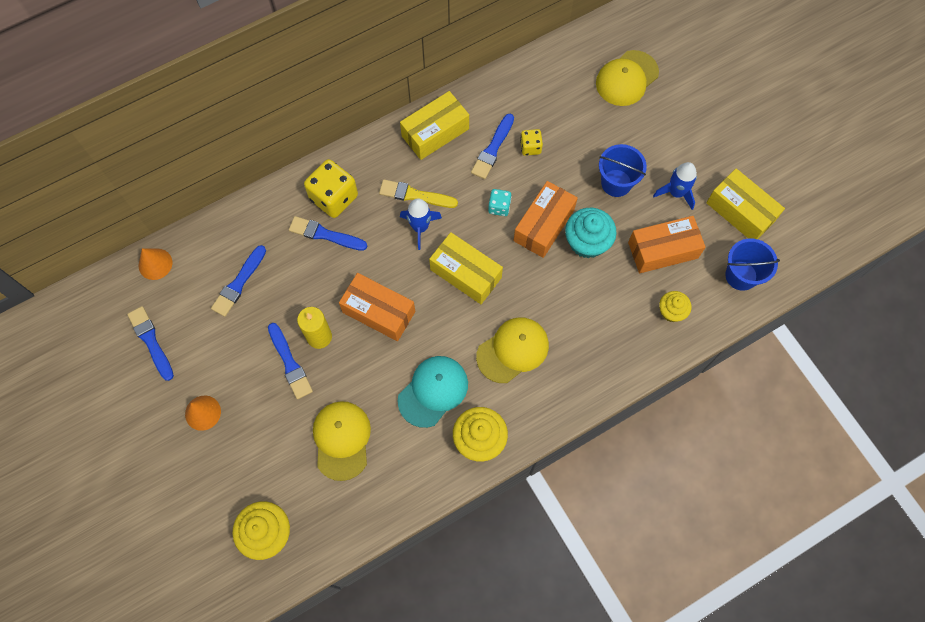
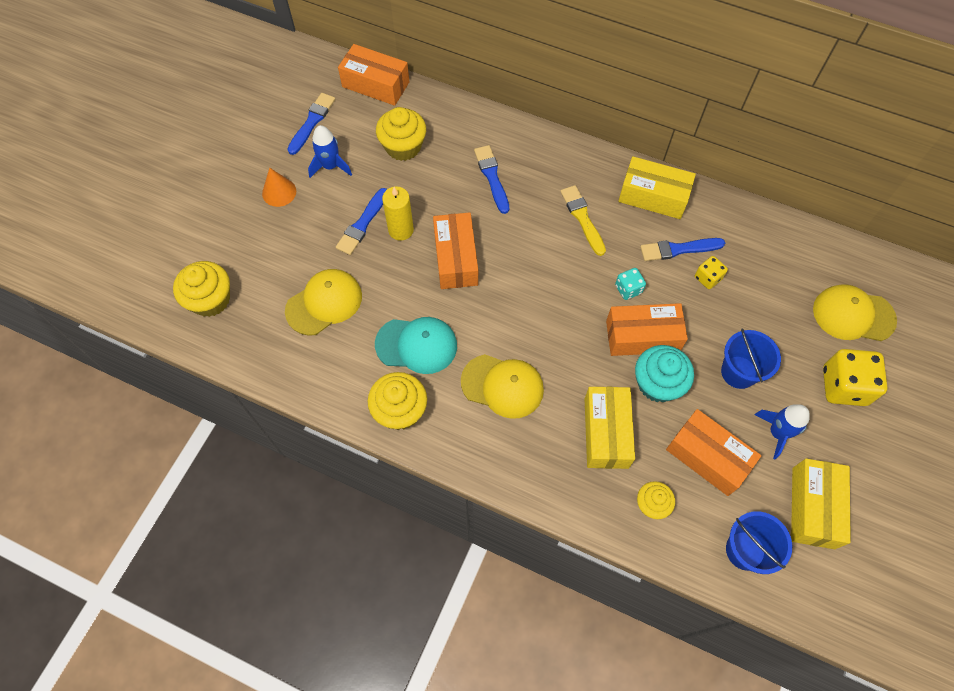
camera: 55 degrees right, 5 degrees down
orange cone [139,248,172,280] -> orange box [338,44,409,106]
blue brush [211,245,266,317] -> yellow cupcake [376,107,426,161]
yellow dice [304,159,358,218] -> yellow dice moved to [823,349,887,406]
blue rocket [400,198,442,250] -> blue rocket moved to [308,125,352,178]
yellow box [429,232,503,304] -> yellow box moved to [585,387,635,469]

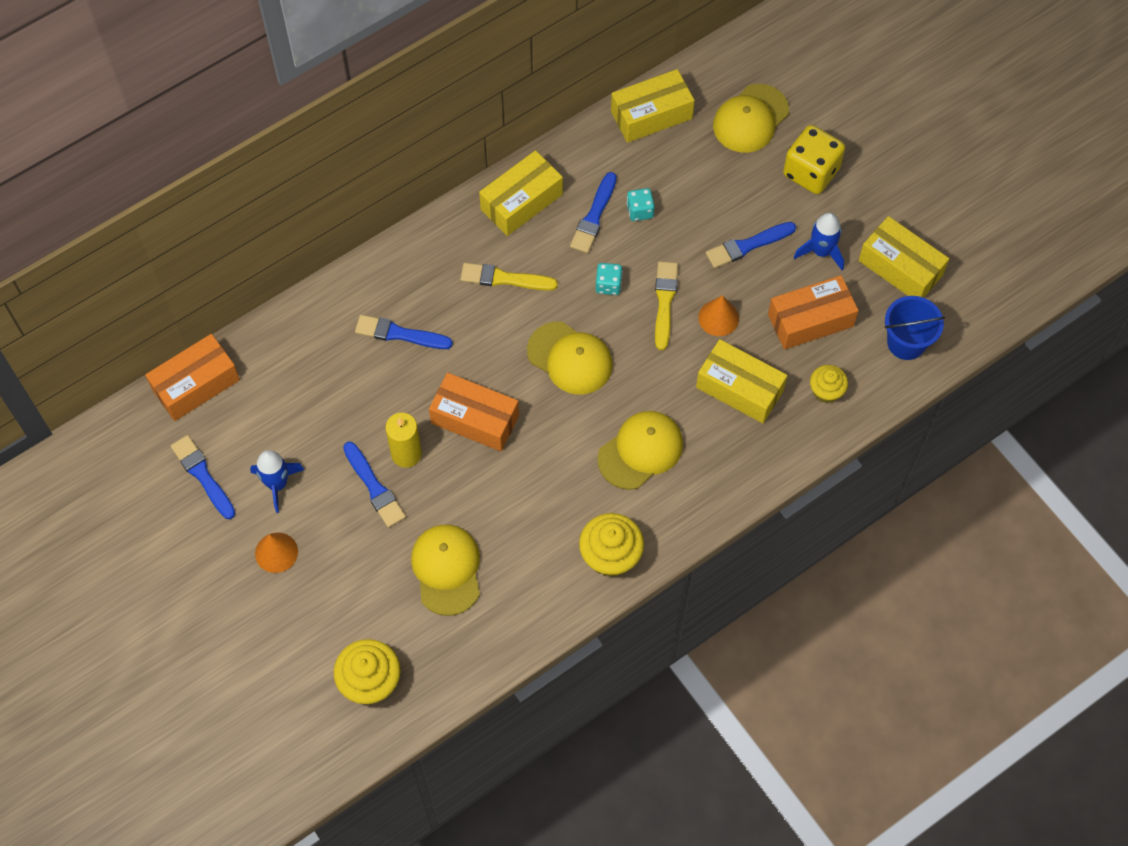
camera: 60 degrees left, 0 degrees up
turquoise cap [375,317,457,374] -> none
yellow cupcake [376,107,426,161] -> none
orange box [606,303,688,356] -> yellow brush [655,261,678,350]
turquoise cupcake [635,345,694,402] -> orange cone [698,295,739,336]
yellow dice [695,256,728,289] -> turquoise dice [627,188,655,221]
blue bucket [721,328,781,389] -> blue brush [706,222,796,268]
none -> yellow cap [527,322,613,395]
none -> yellow box [611,69,695,143]

